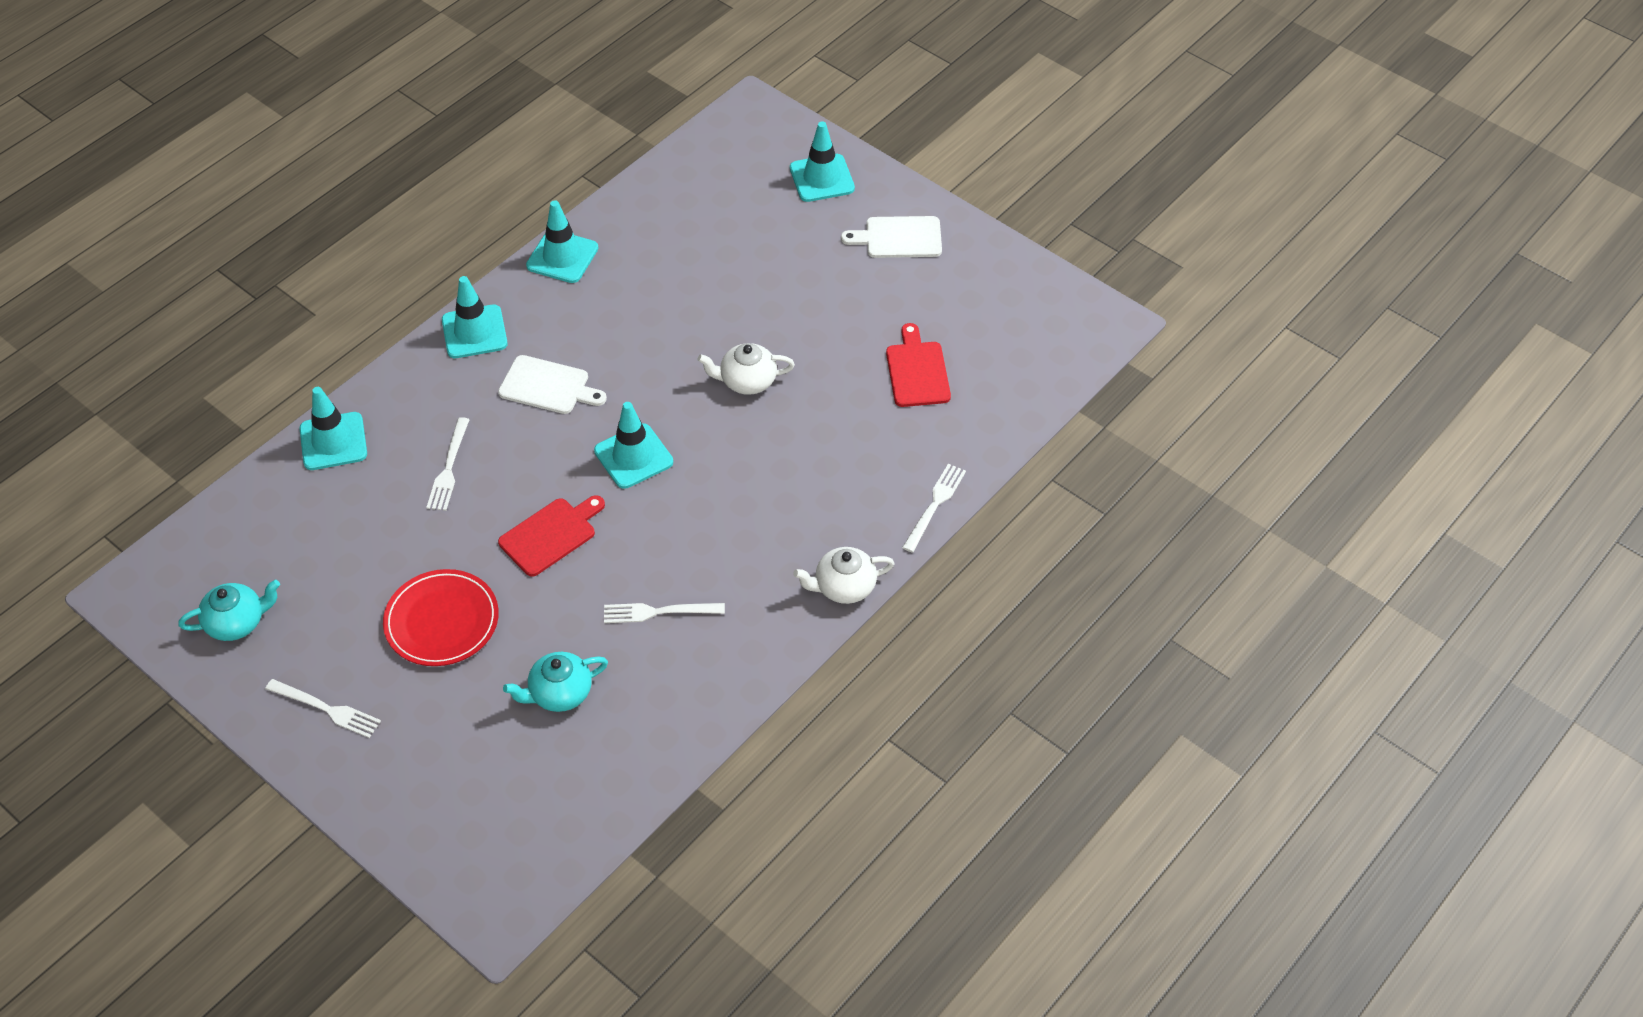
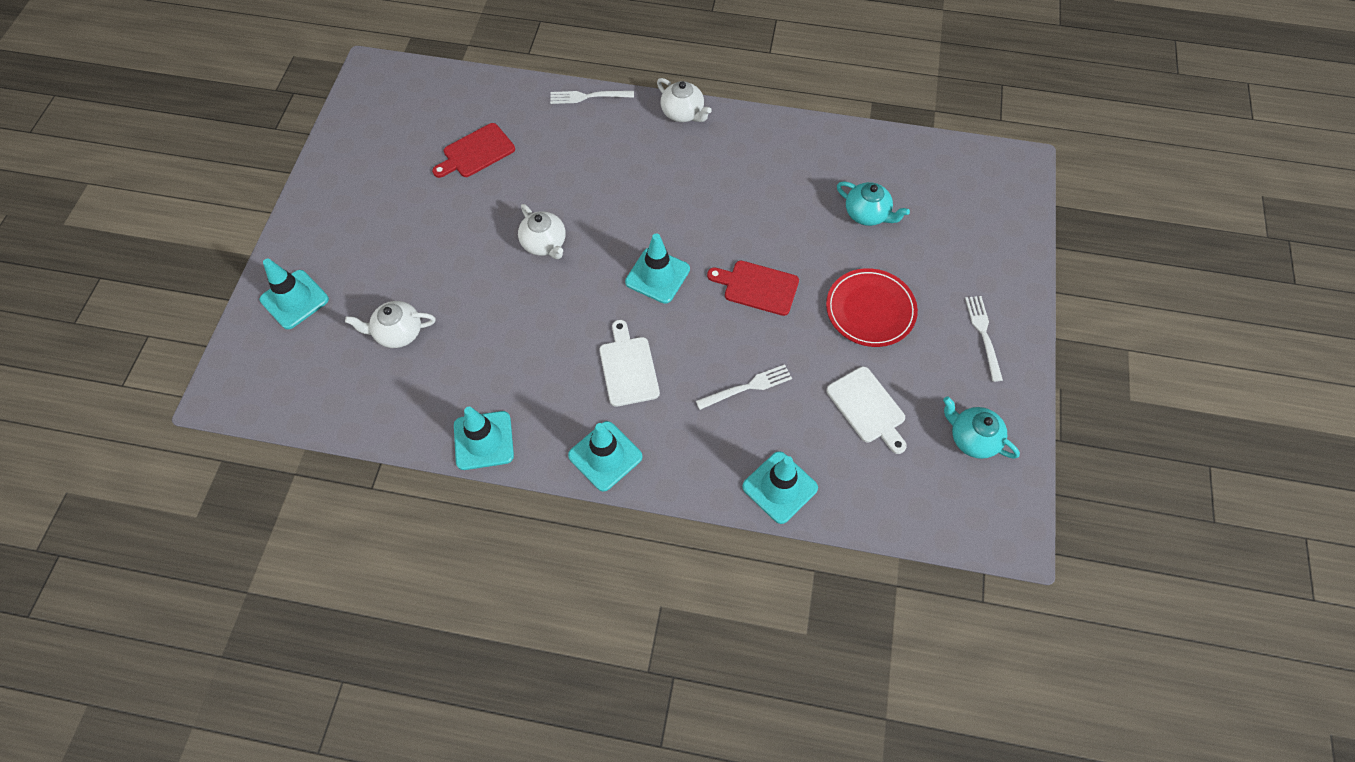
camera: 120 degrees left, 10 degrees up
white fork [604,603,725,623] -> none
white cutting board [841,216,942,258] -> white cutting board moved to [826,366,907,454]
none -> white teapot [345,301,436,348]

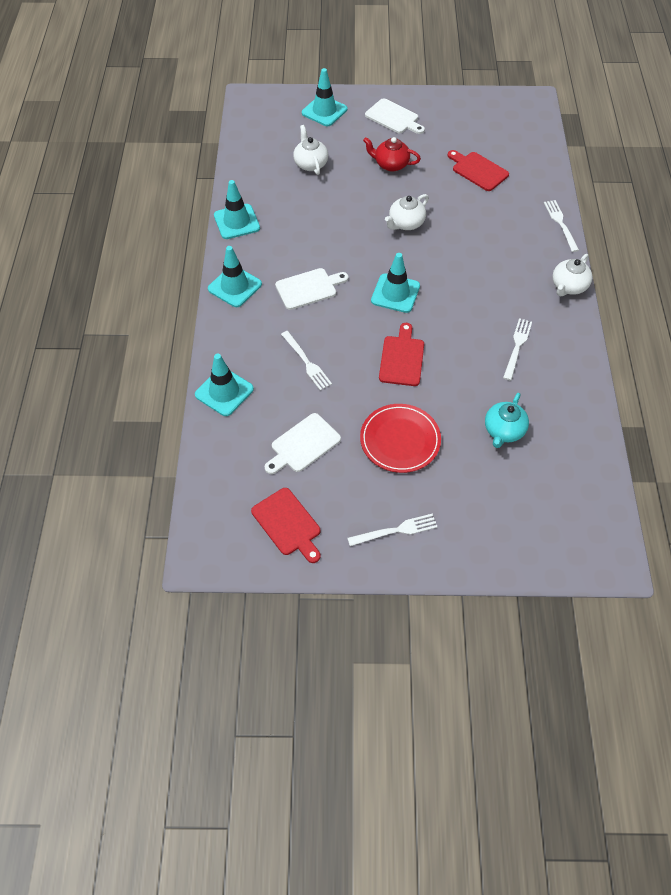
camera: 80 degrees right, 5 degrees down
turquoise teapot [943,396,1020,459] -> red cutting board [251,488,321,563]
none -> red teapot [363,137,421,171]
none -> white cutting board [365,98,425,134]
none -> white fork [503,318,532,381]

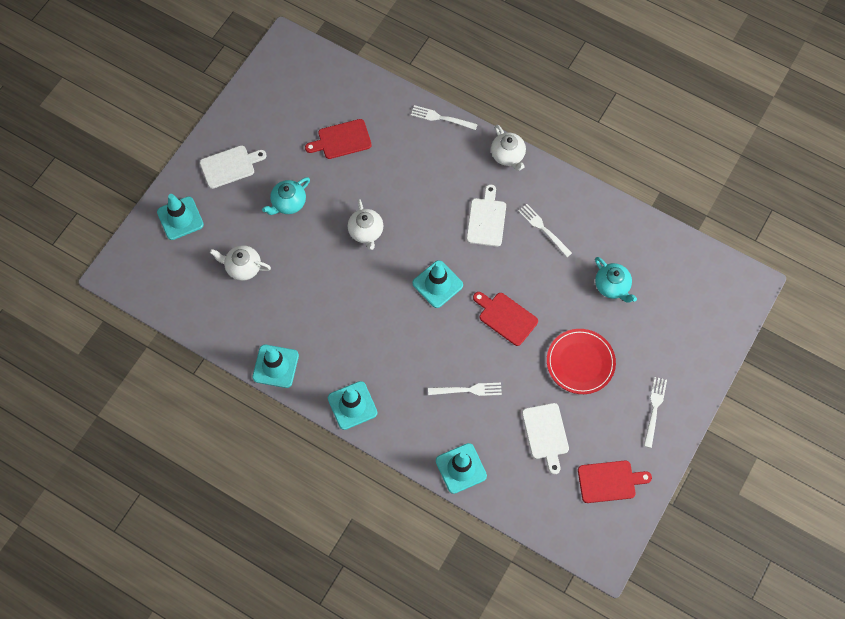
camera: 60 degrees left, 10 degrees up
white cutting board [275,268,349,310] -> white cutting board moved to [466,184,506,247]
red teapot [363,137,421,171] -> turquoise teapot [262,177,310,215]

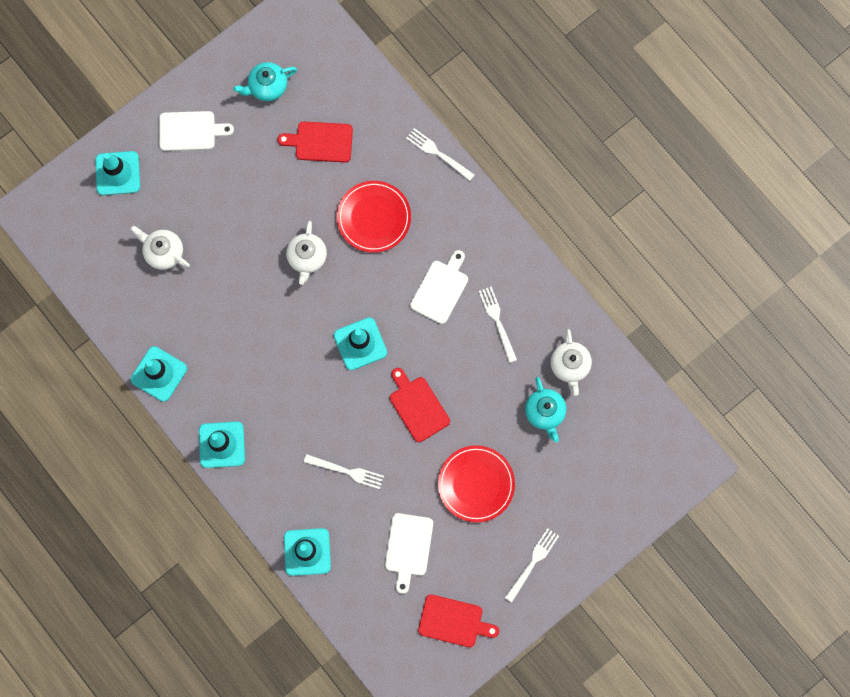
camera: 20 degrees right, 10 degrees up
turquoise teapot [262,177,310,215] -> turquoise teapot moved to [233,62,297,101]
white teapot [491,125,526,171] -> white teapot moved to [551,329,592,396]
none -> red plate [337,181,411,253]

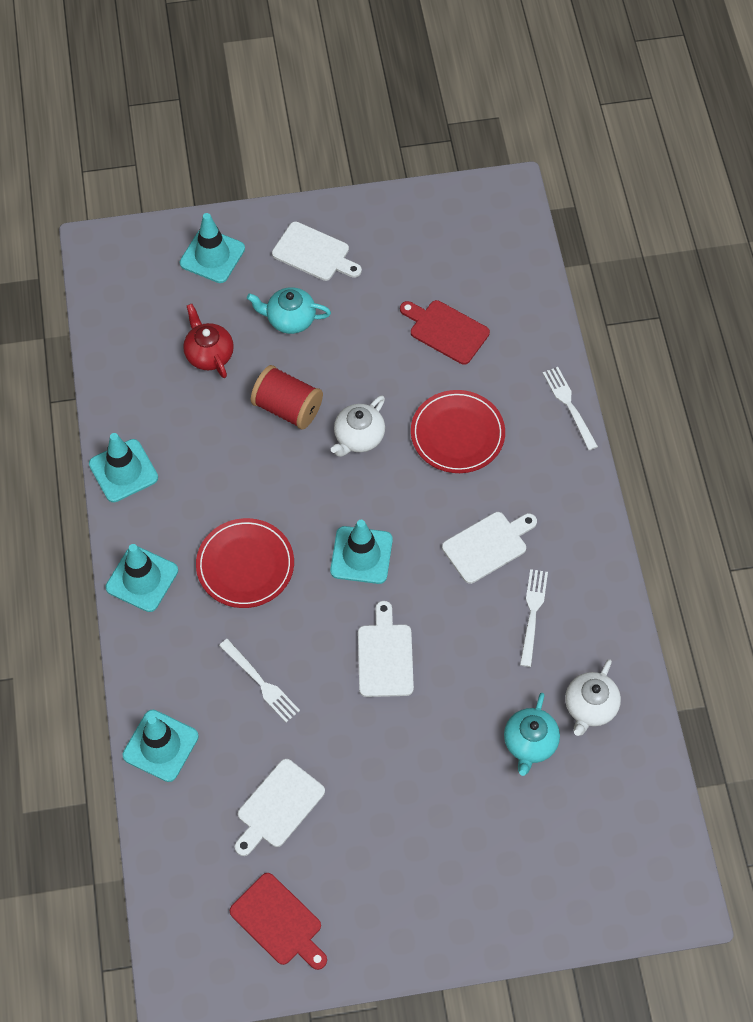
camera: 30 degrees right, 15 degrees down
white teapot [130,225,190,270] -> red teapot [183,304,234,378]
turquoise teapot [233,62,297,101] -> turquoise teapot moved to [247,287,331,334]
red cutting board [390,368,450,442] -> white cutting board [358,601,414,697]
red plate [438,445,515,523] -> red plate moved to [196,518,294,608]
white fork [505,528,559,603] -> none
none -> red spool [251,365,323,429]

